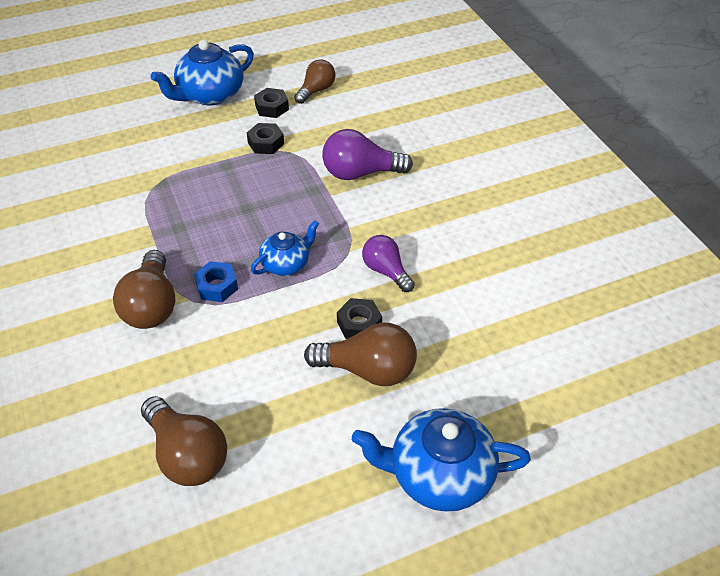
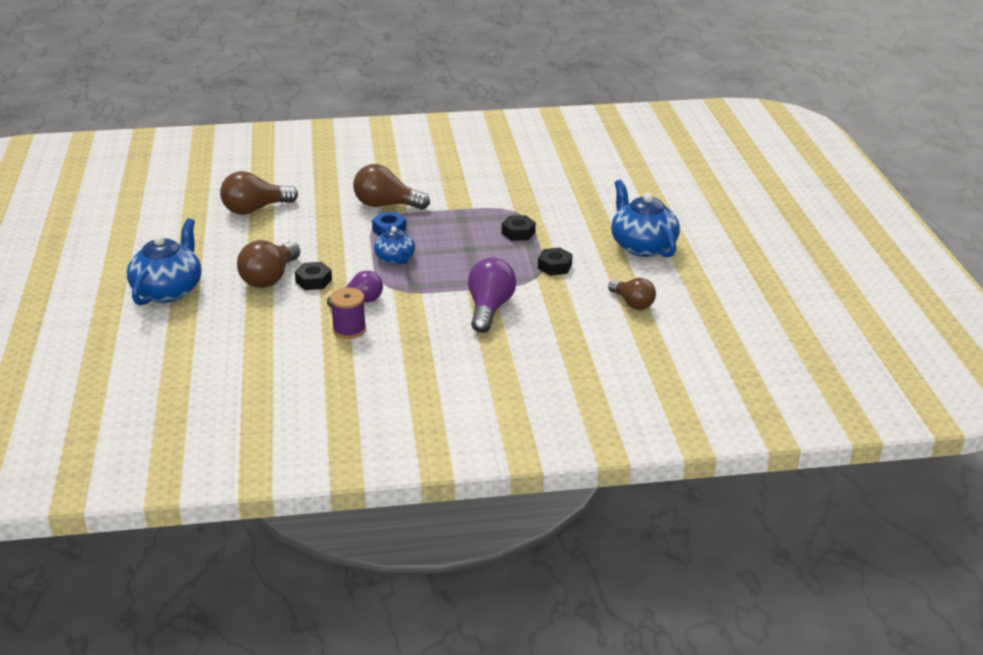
camera: 105 degrees right, 15 degrees down
black nut [254,88,289,118] -> black nut moved to [502,215,536,241]
none -> purple spool [330,287,366,339]

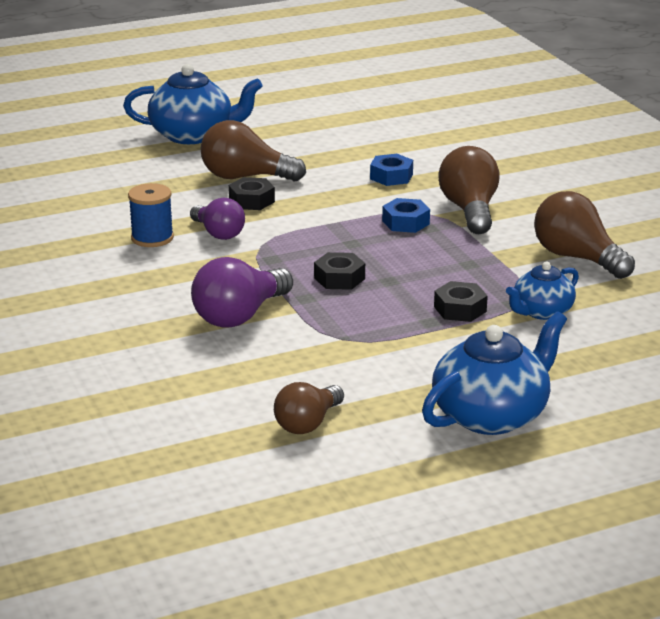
camera: 75 degrees right, 5 degrees down
brown light bulb [220,171,298,215] -> brown light bulb moved to [534,191,635,279]
purple spool [330,287,366,339] -> blue spool [128,183,174,247]
blue teapot [374,226,415,265] -> blue teapot moved to [506,262,579,320]
purple light bulb [468,258,517,333] -> purple light bulb turned 135 degrees clockwise [191,257,293,328]
black nut [538,248,573,276] -> black nut moved to [314,252,365,290]
none -> blue nut [370,154,413,186]

